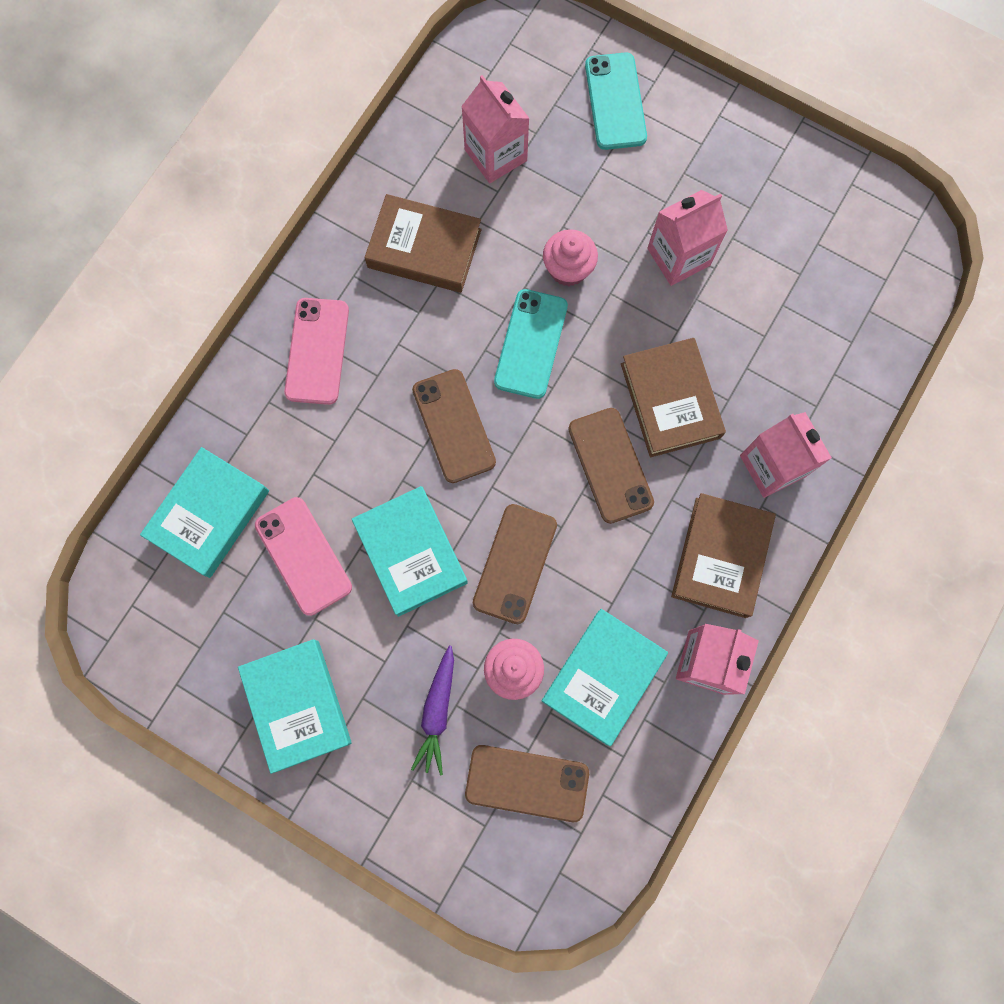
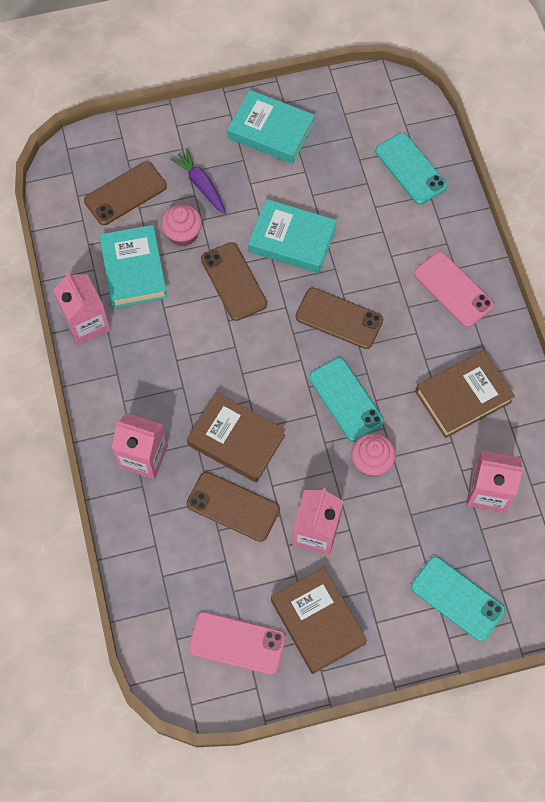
camera: 135 degrees right, 10 degrees down
turquoise book [140,447,269,578] -> turquoise phone [375,133,447,204]
pink phone [255,497,352,616] -> pink phone moved to [189,612,286,675]
brown phone [568,408,654,524] -> brown phone moved to [187,472,280,542]
brown book [671,493,776,618] -> brown book moved to [271,567,367,674]

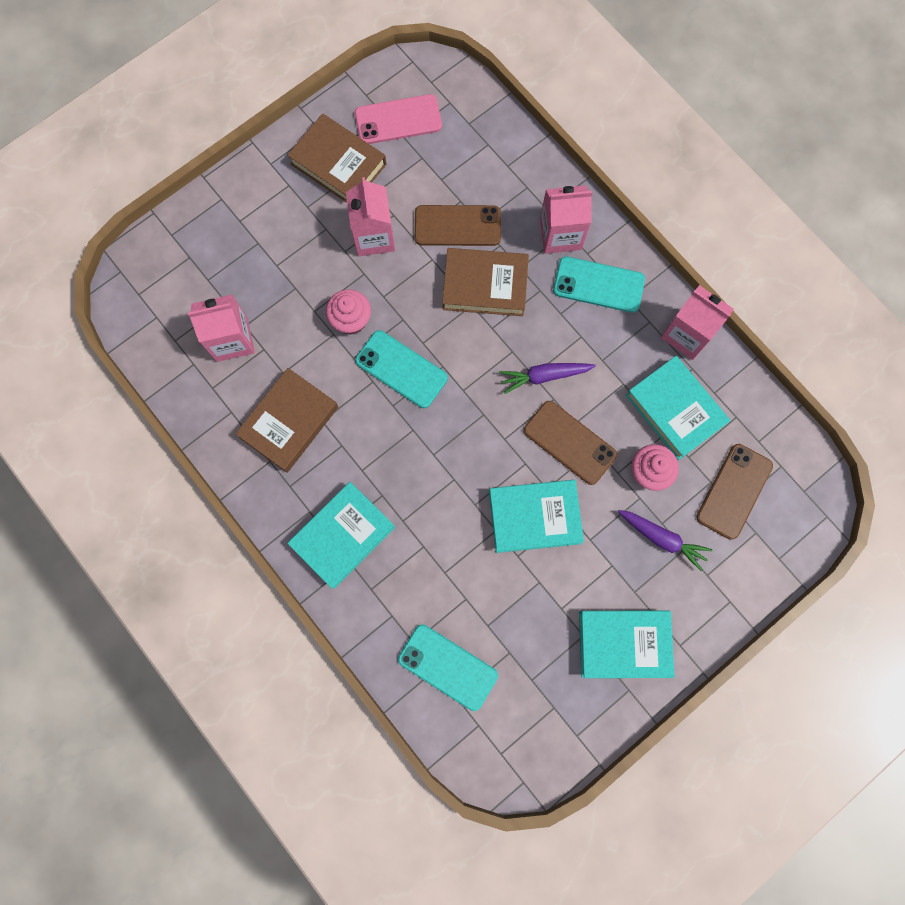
camera: 155 degrees right, 10 degrees up
brown phone [295,287,383,349] -> none
turquoise phone [411,556,505,641] -> turquoise phone moved to [553,256,645,313]
pink phone [414,252,494,327] -> turquoise book [288,482,395,589]
none -> purple carrot [499,363,596,394]

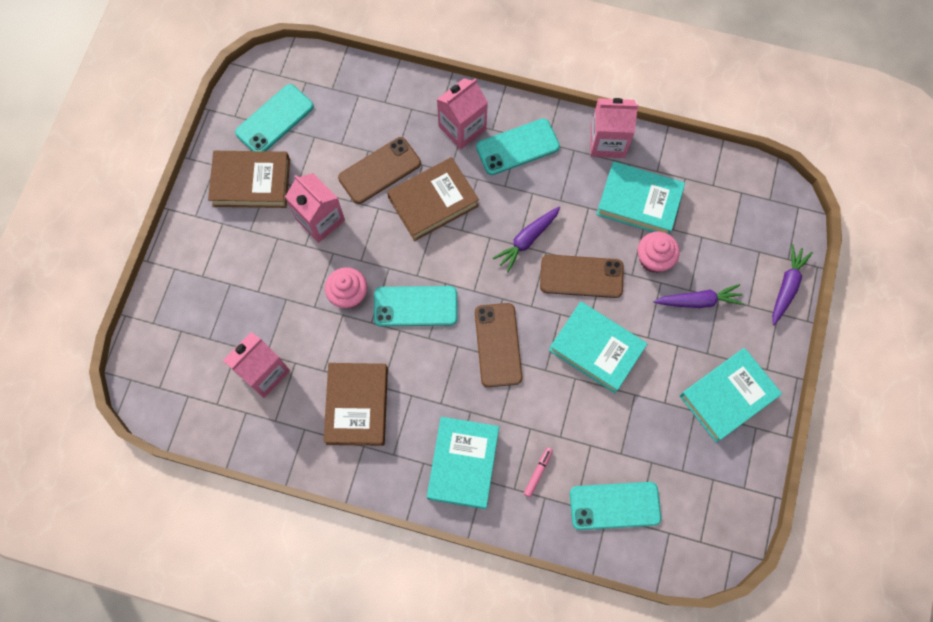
camera: 35 degrees left, 5 degrees down
pink phone [355,94,442,144] -> turquoise phone [235,84,314,151]
turquoise book [489,480,584,553] -> turquoise book turned 75 degrees clockwise [549,302,647,393]
brown phone [696,444,773,540] -> brown phone moved to [475,303,522,387]
none -> pink marker [524,447,553,497]
none -> purple carrot [772,244,813,325]

